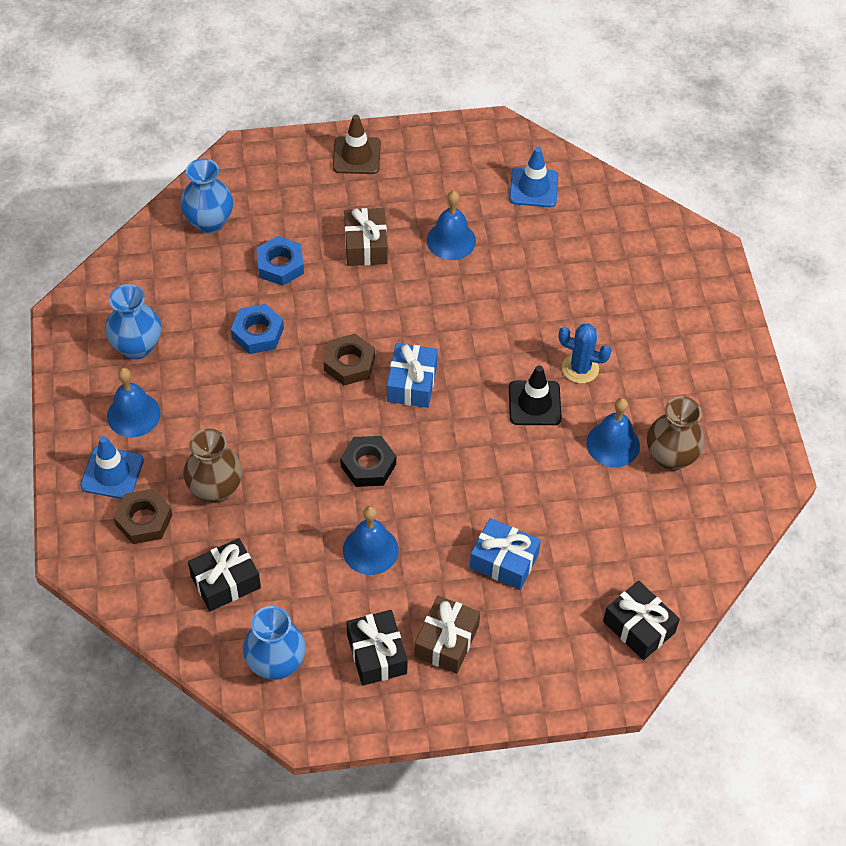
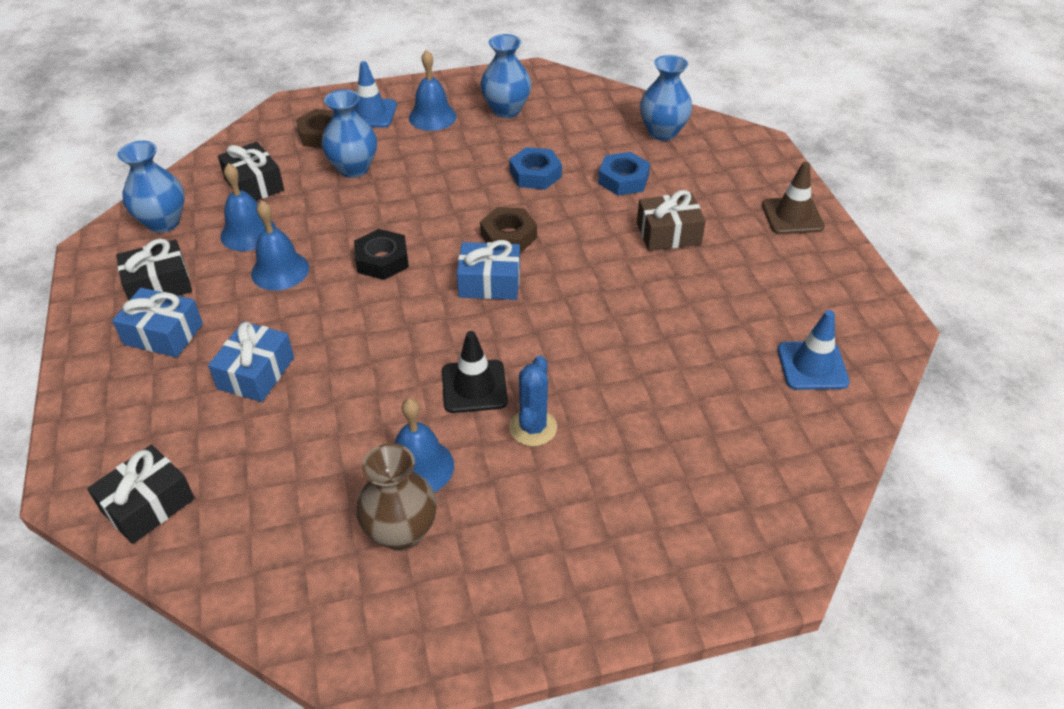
camera: 85 degrees right, 10 degrees down
brown vase [183,429,242,503] -> blue vase [322,89,377,178]
brown gift [414,595,480,674] -> blue gift [112,288,203,358]
blue bell [427,191,476,260] -> blue bell moved to [220,163,276,251]

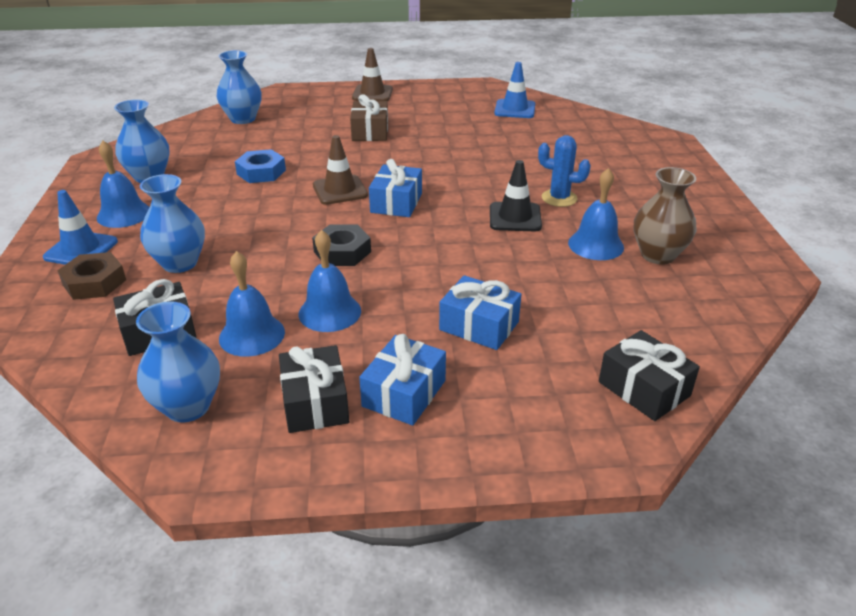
camera: 80 degrees left, 10 degrees down
brown nut [480,207,537,253] -> brown traffic cone [313,135,368,205]
blue nut [598,152,650,196] -> none

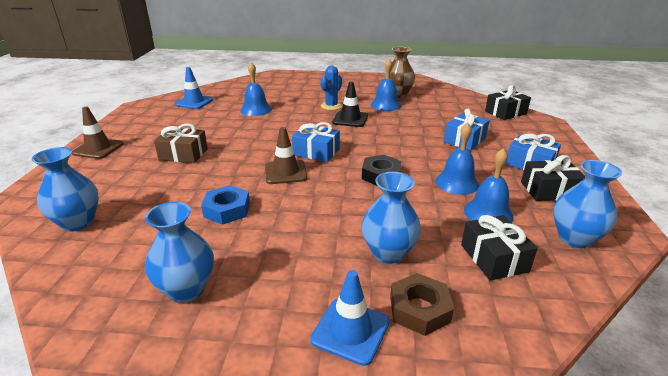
camera: 80 degrees left, 5 degrees down
blue bell [97,141,149,228] -> blue bell moved to [240,62,272,116]

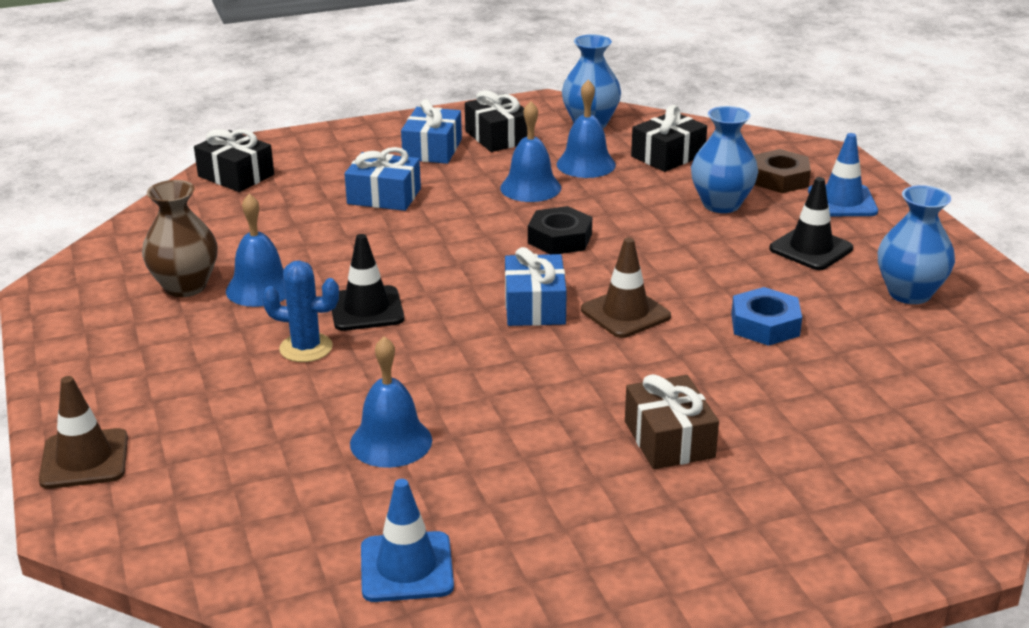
camera: 115 degrees left, 0 degrees up
blue vase [32,147,99,231] -> none
brown traffic cone [72,107,124,159] -> brown traffic cone moved to [39,376,128,489]
none -> black traffic cone [769,177,853,270]

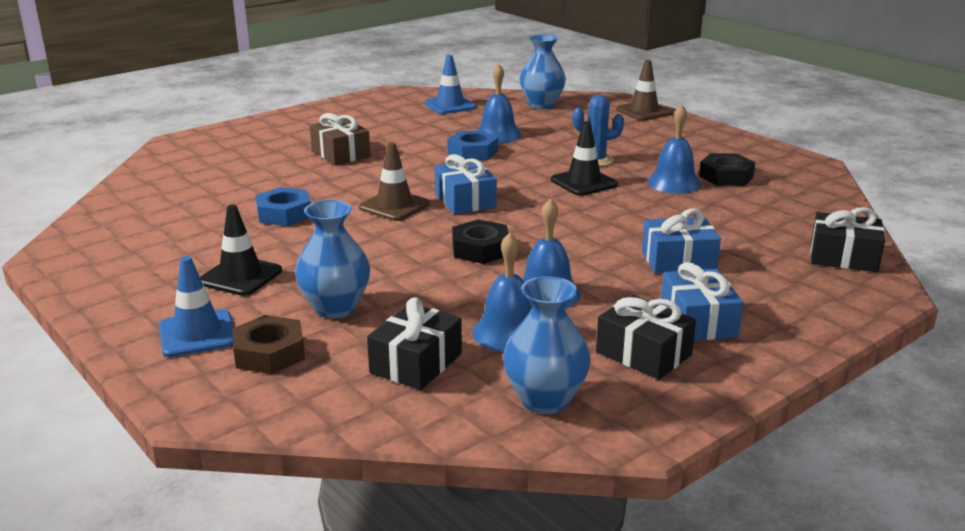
camera: 160 degrees right, 5 degrees down
brown vase [142,180,218,297] -> black nut [699,153,755,186]
blue vase [878,185,955,304] -> blue vase moved to [520,34,566,109]
none -> blue nut [448,130,498,160]

